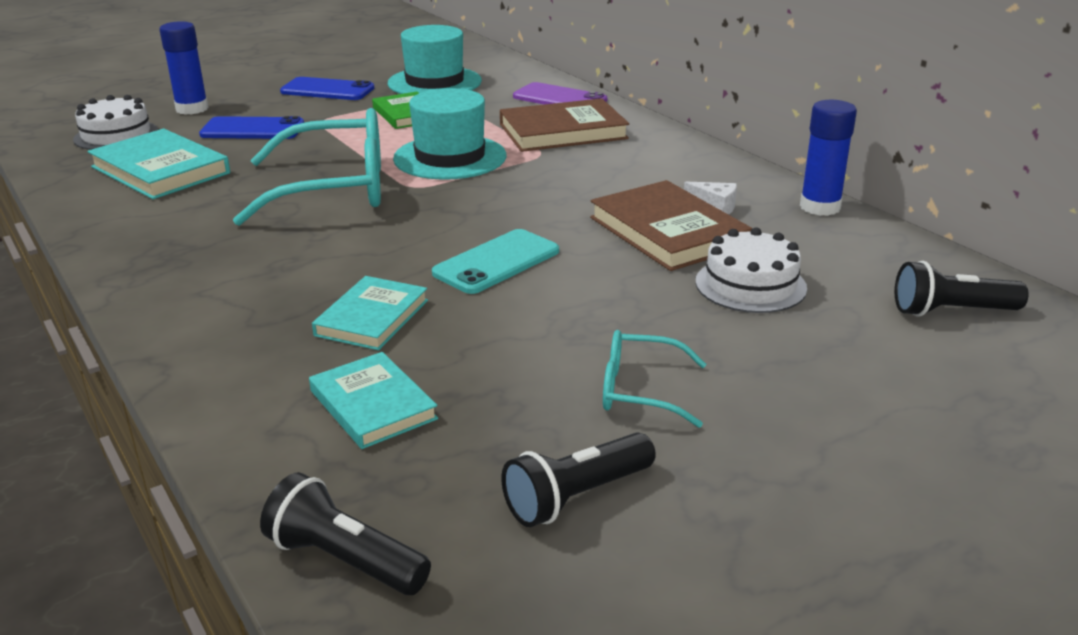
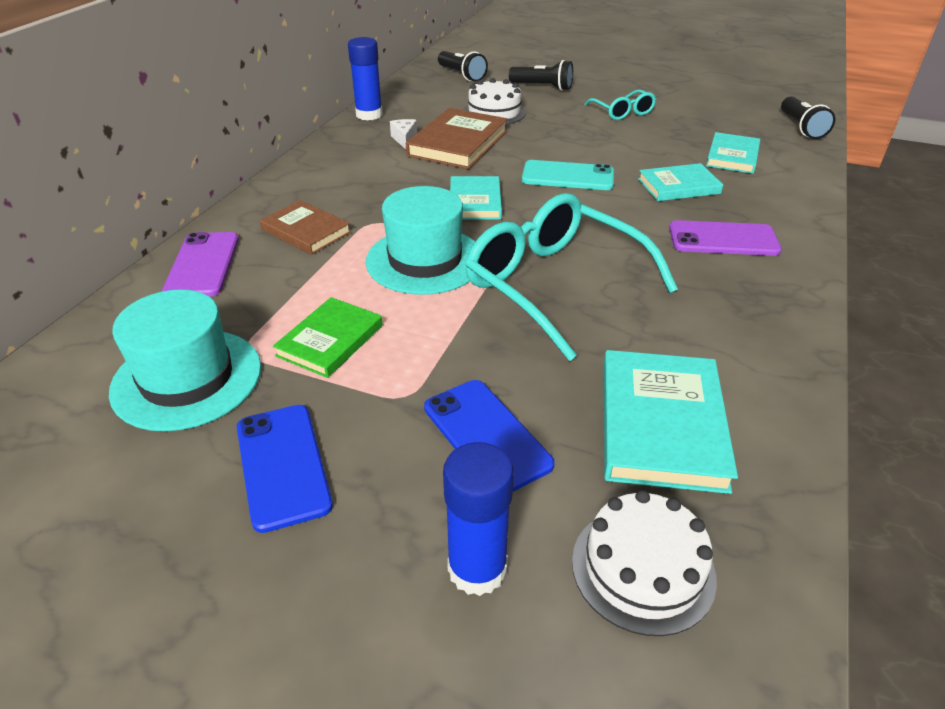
camera: 125 degrees left, 10 degrees up
brown book [500,98,629,152] -> brown book [260,200,351,255], size x0.65
black flashlight [502,432,656,527] -> black flashlight moved to [509,60,573,91]
none -> turquoise book [450,176,502,220]
none -> purple phone [669,220,782,256]

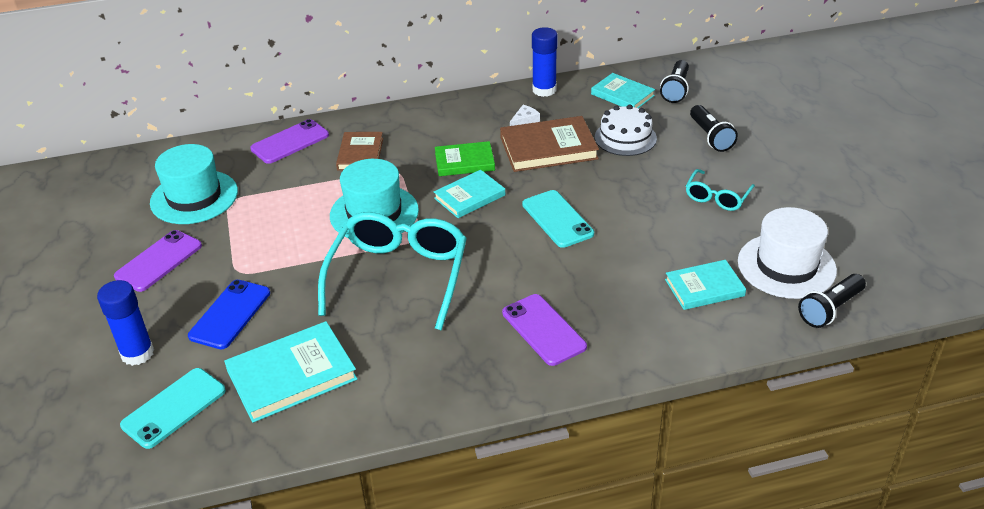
camera: 55 degrees right, 0 degrees up
blue phone [237,405,333,533] -> purple phone [114,230,202,292]
green book [273,297,383,378] -> green book moved to [435,141,495,176]
white cake [572,490,717,636] -> turquoise phone [120,368,226,449]
turquoise book [638,163,723,201] -> turquoise book moved to [591,73,655,108]
none -> white hat [738,207,837,299]

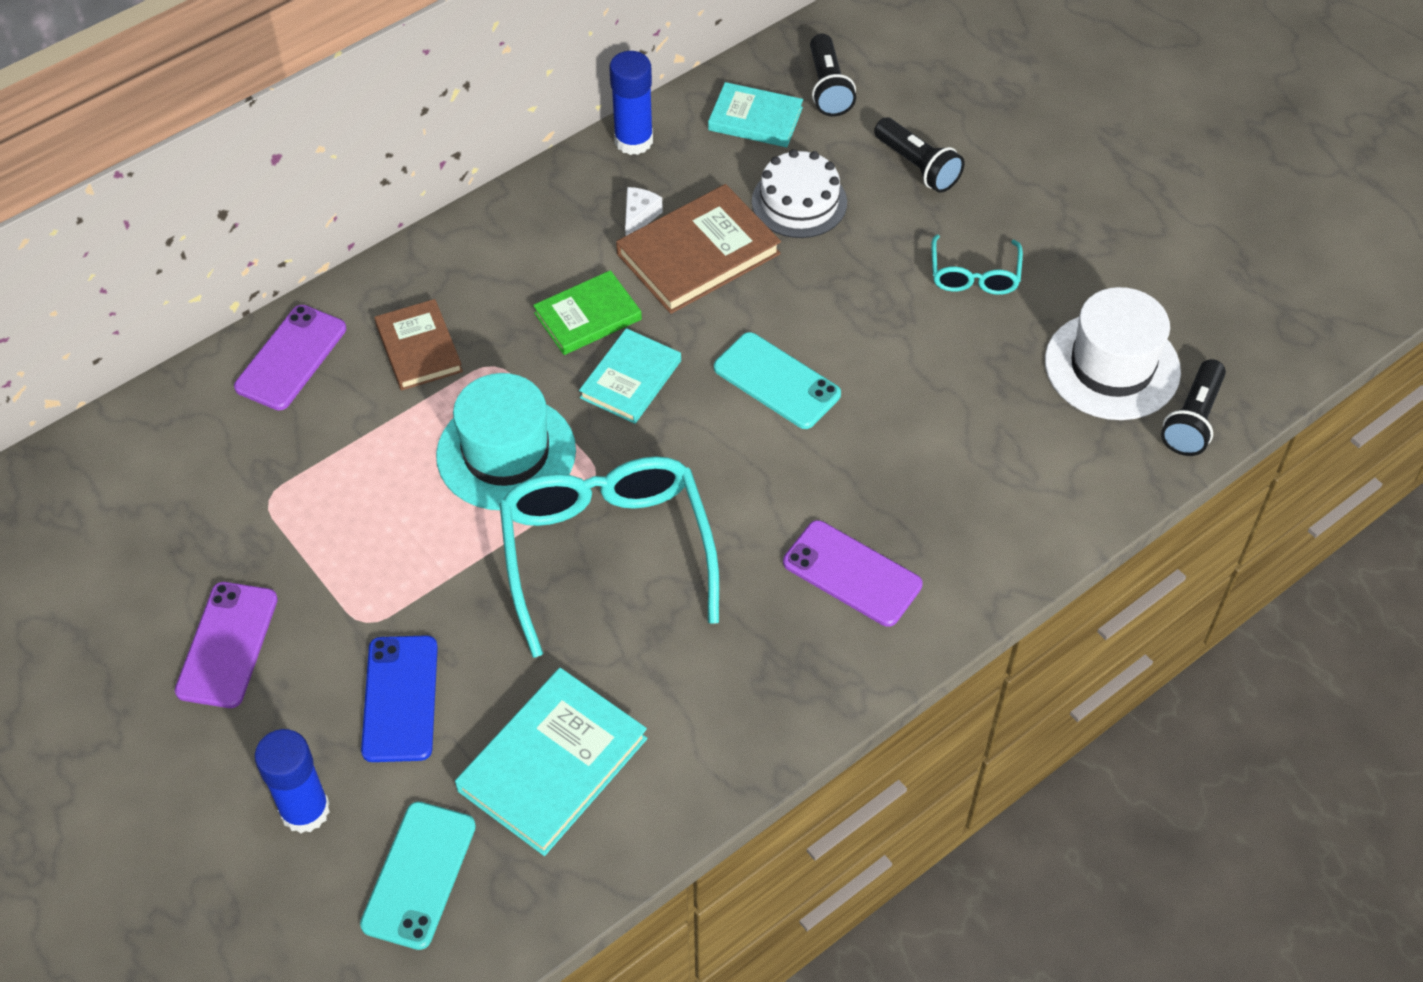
camera: 25 degrees left, 15 degrees up
turquoise hat [150,144,238,224] -> none
turquoise book [665,260,746,310] -> none

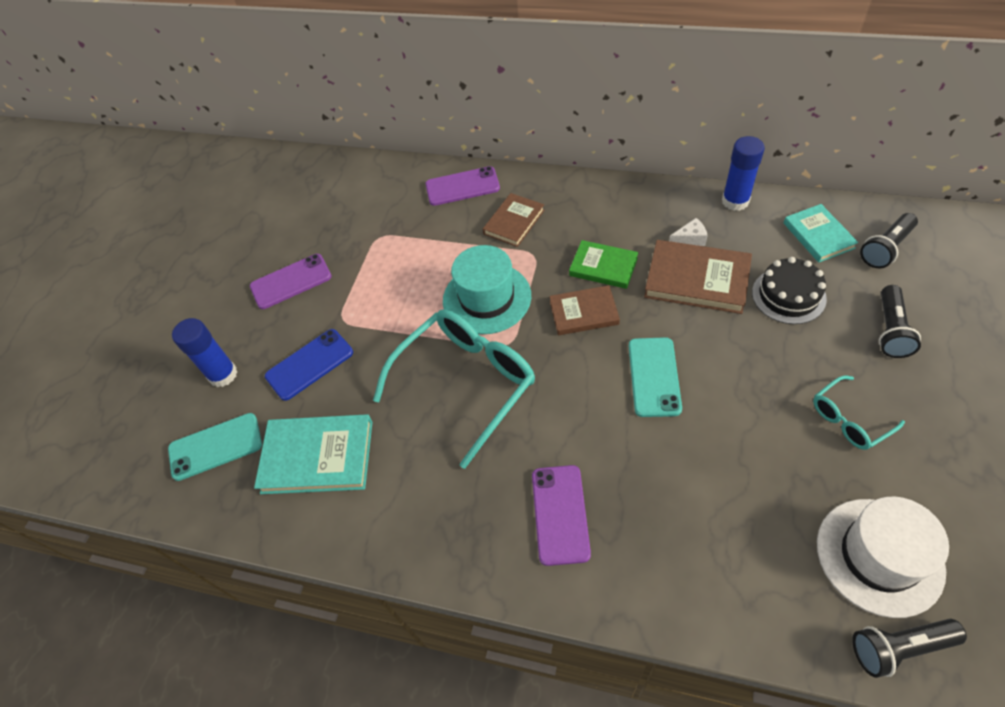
camera: 60 degrees right, 0 degrees up
turquoise book [579,328,681,424] -> brown book [549,285,620,335]
white cake [752,149,847,238] -> black cake [752,257,827,324]

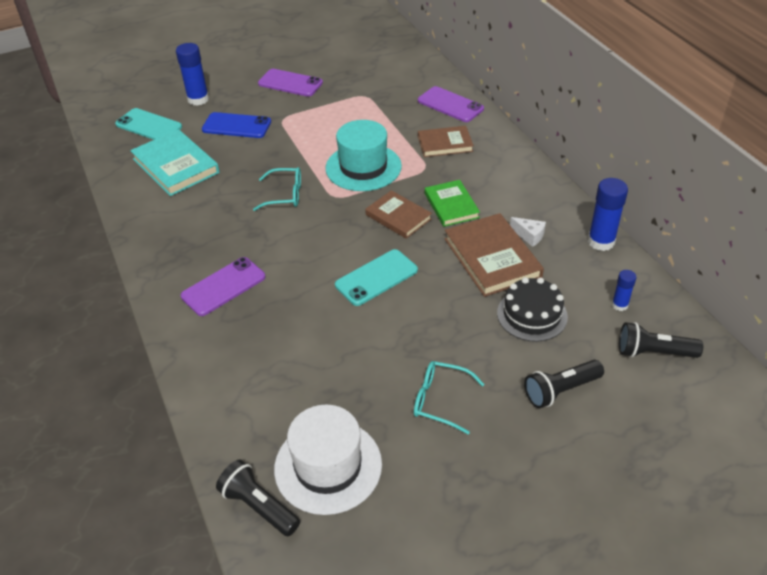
camera: 45 degrees right, 10 degrees down
turquoise glasses [373,309,535,469] -> turquoise glasses [253,167,301,211], size x0.49
turquoise book [783,204,858,263] -> blue glue stick [612,270,636,311]

